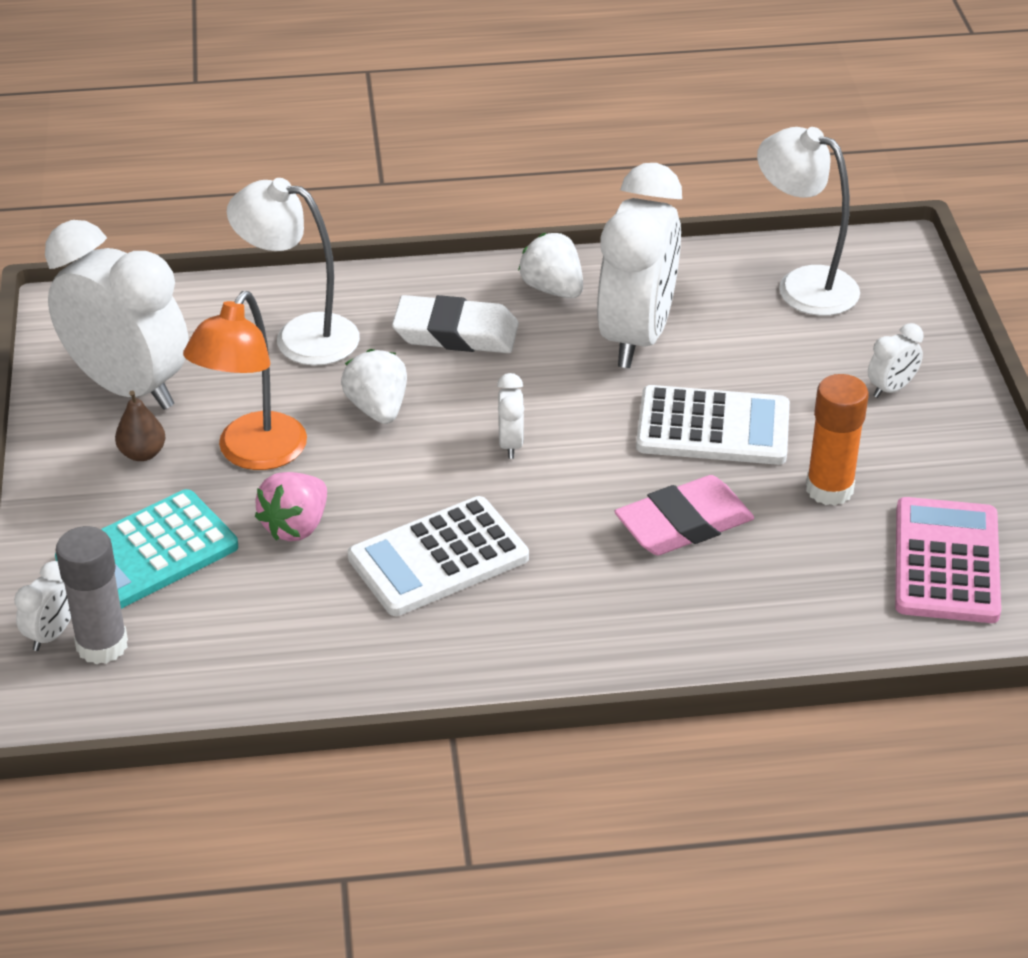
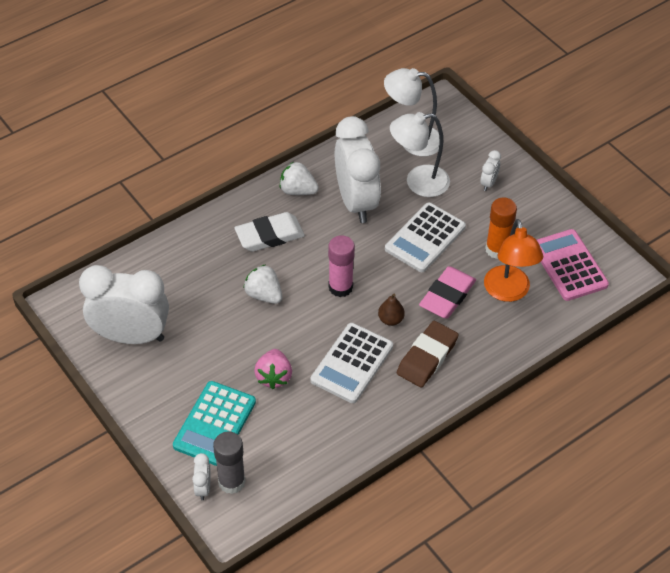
camera: 30 degrees left, 10 degrees up
brown pear [115,390,165,461] -> brown pear moved to [378,293,405,326]
orange lamp [183,291,307,470] -> orange lamp moved to [484,219,543,302]
white lamp [227,178,360,366] -> white lamp moved to [390,112,450,197]
white clock [497,373,524,459] -> pink glue stick [328,235,355,297]
white calculator [636,385,790,465] -> white calculator turned 150 degrees clockwise [385,202,466,272]
none -> brown eraser [397,321,458,388]

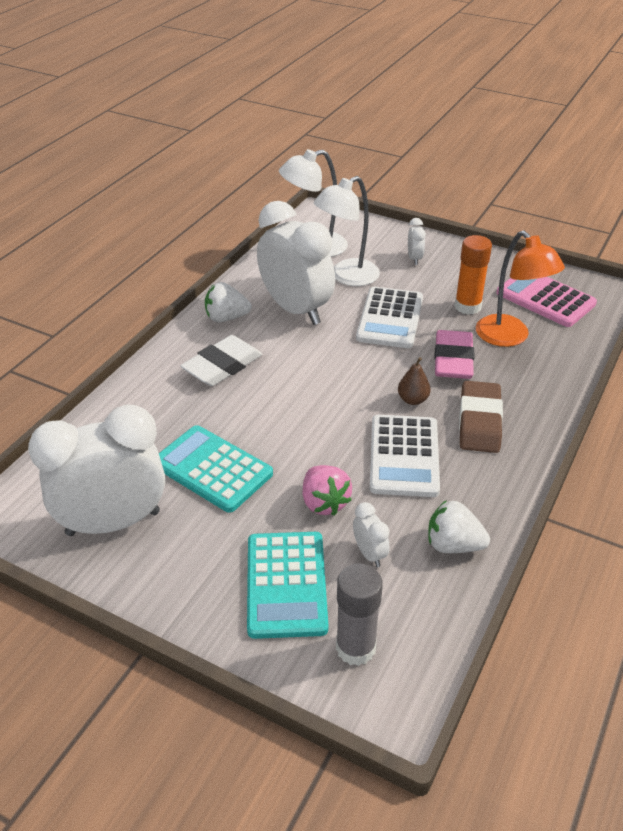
camera: 25 degrees left, 10 degrees down
white clock [192,453,211,500] -> white clock moved to [353,502,390,567]
white strawberry [243,265,282,304] -> white strawberry moved to [428,500,490,553]
pink glue stick [328,235,355,297] -> none
none -> turquoise calculator [159,425,273,513]

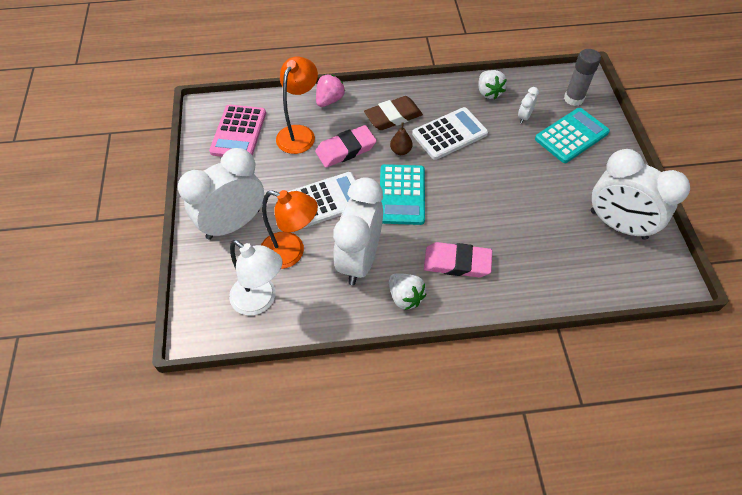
camera: 125 degrees left, 15 degrees up
turquoise calculator [159,425,273,513] -> turquoise calculator moved to [380,164,425,225]
white eraser [180,335,262,386] -> pink eraser [424,242,492,277]
pink strawberry [303,465,352,516] -> pink strawberry moved to [316,75,345,107]
white lamp [313,176,380,286] -> orange lamp [261,190,318,269]
white clock [408,218,426,265] -> white clock [178,148,264,240], size x2.50
orange glue stick [454,235,492,315] -> none

